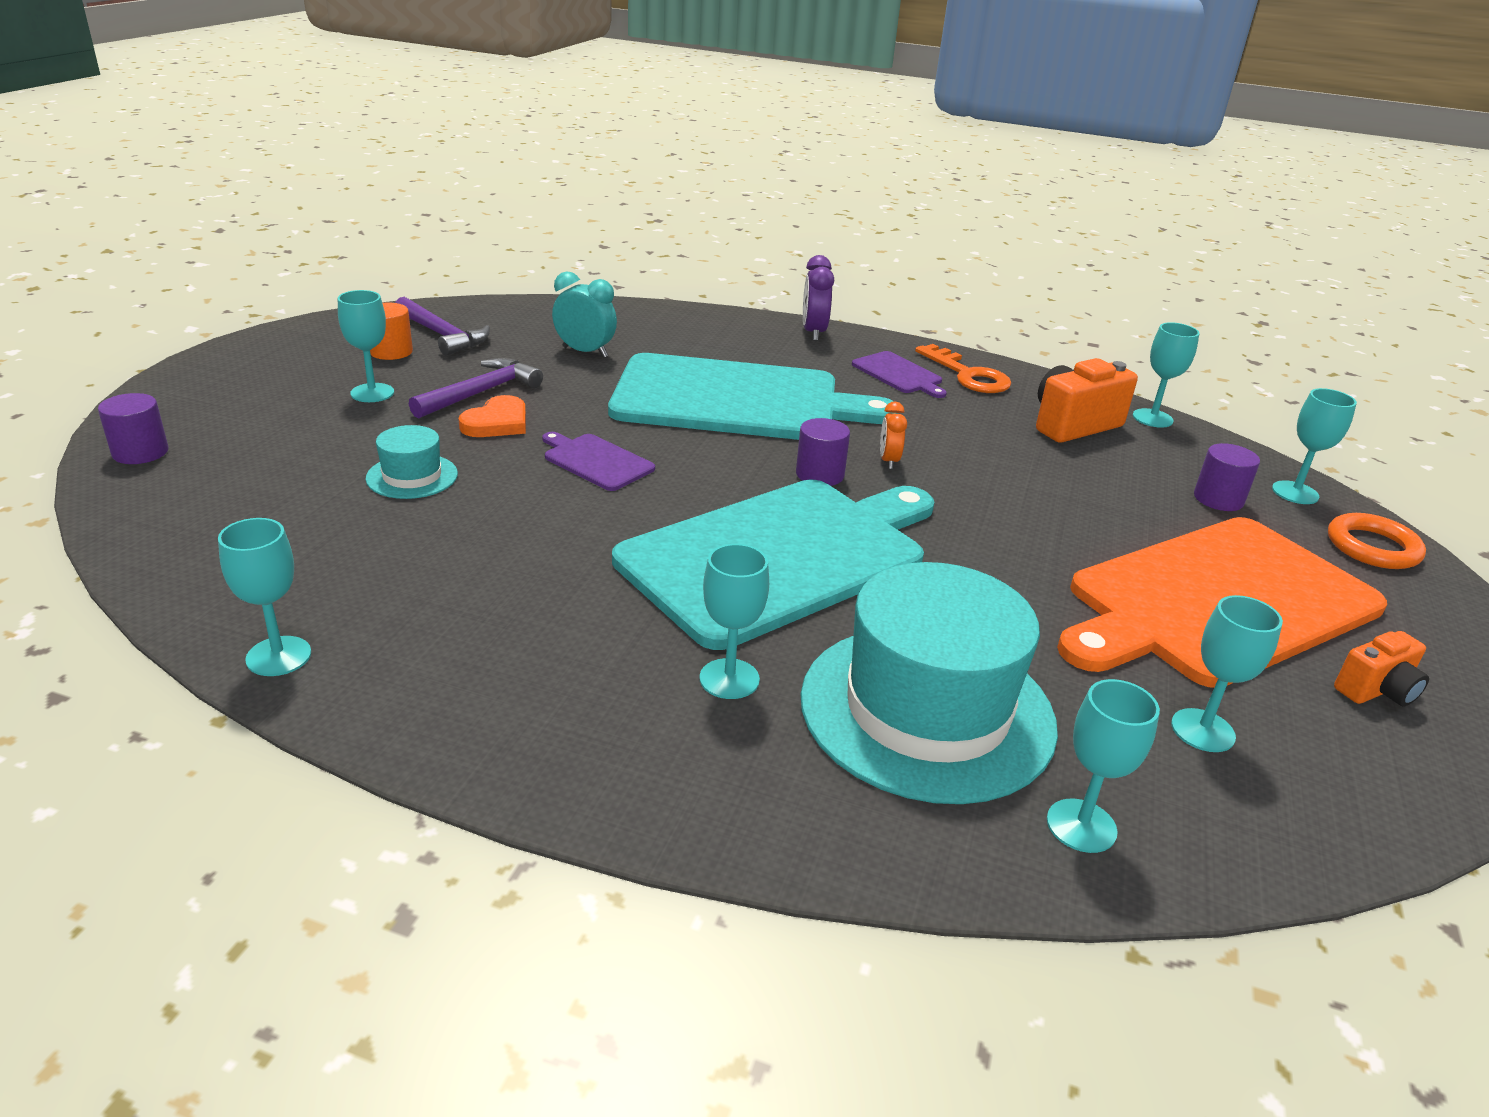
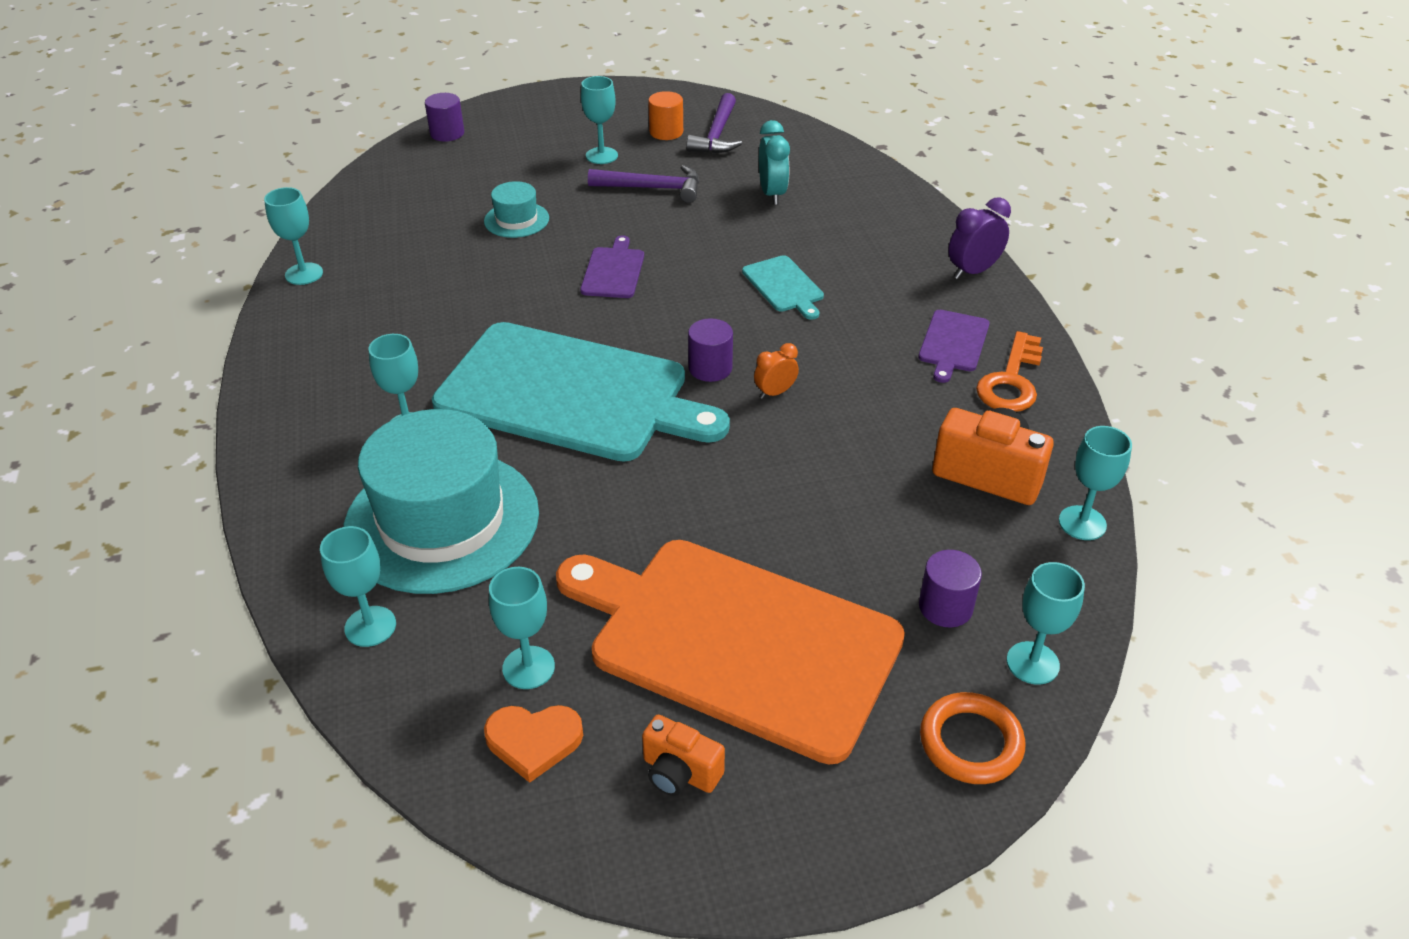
camera: 60 degrees right, 10 degrees up
orange heart [458,395,526,437] -> orange heart moved to [484,705,583,783]
turquoise cutting board [608,353,898,440] -> turquoise cutting board [742,255,824,320], size x0.41

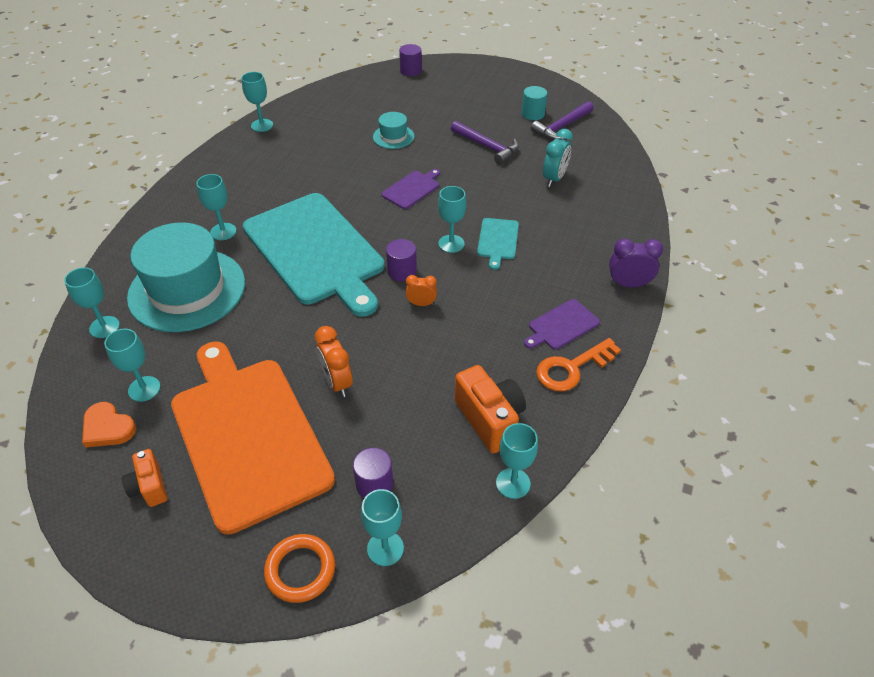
camera: 35 degrees right, 5 degrees up
turquoise goblet [581,76,618,164] -> turquoise goblet moved to [438,186,466,253]
orange cylinder [648,91,683,140] -> turquoise cylinder [522,86,547,120]
none -> orange clock [315,326,353,397]

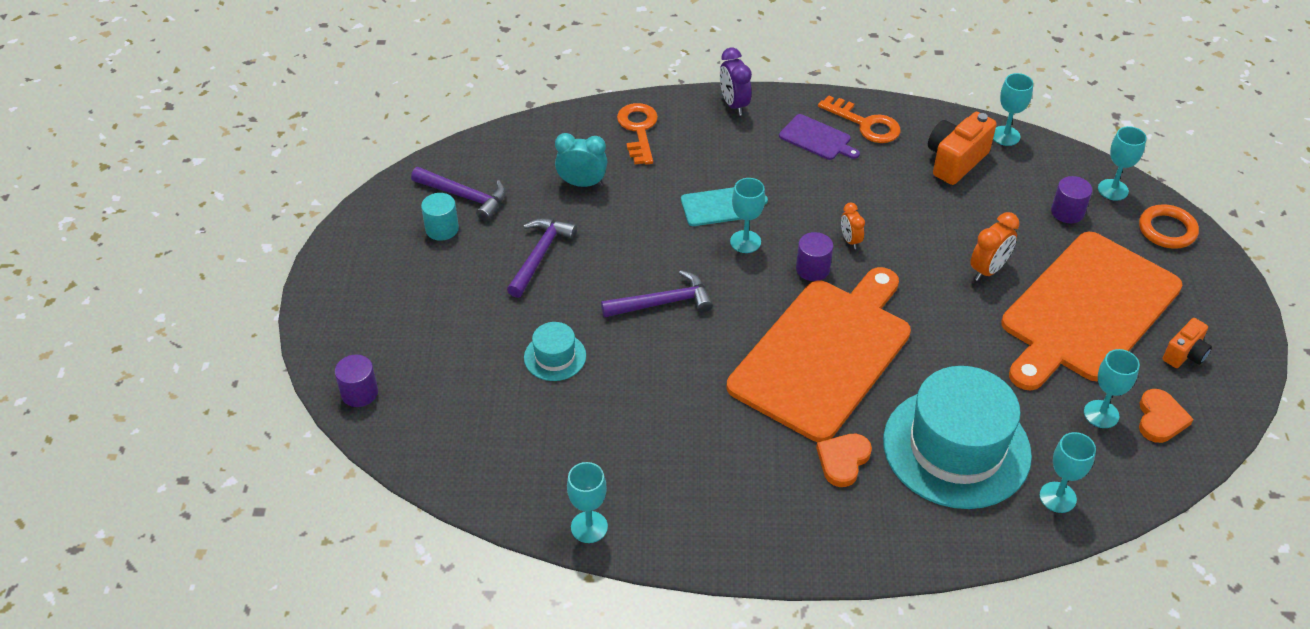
camera: 110 degrees left, 0 degrees up
turquoise goblet [196,174,236,240] -> orange heart [816,434,872,487]
turquoise cutting board [243,193,385,317] -> orange cutting board [727,267,911,442]
purple cutting board [381,169,440,209] -> purple hammer [601,270,713,317]
none -> orange key [617,103,658,165]

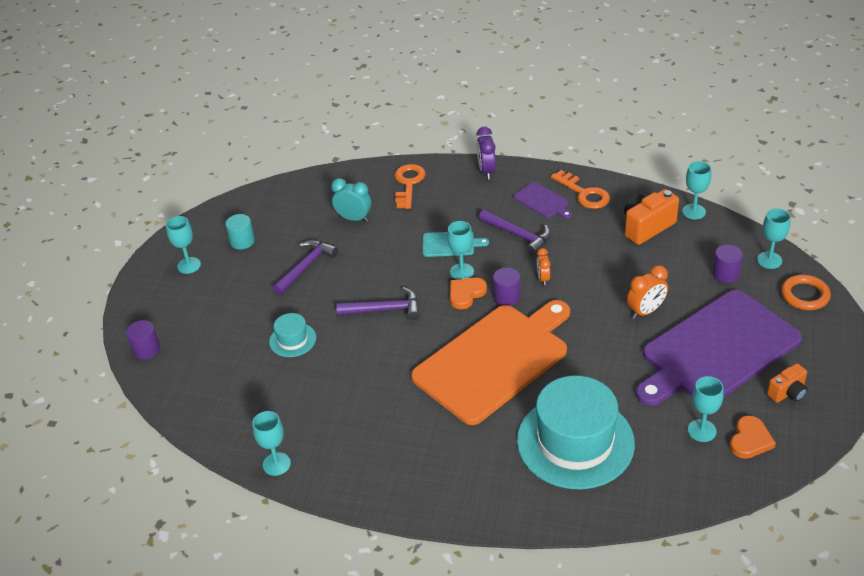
camera: 15 degrees right, 5 degrees down
purple hammer [411,167,506,221] -> purple hammer moved to [479,210,551,255]
orange heart [816,434,872,487] -> orange heart moved to [450,278,487,309]
orange cutting board [1001,232,1183,391] -> purple cutting board [636,290,802,406]
turquoise goblet [1040,432,1096,513] -> turquoise goblet moved to [166,216,201,274]

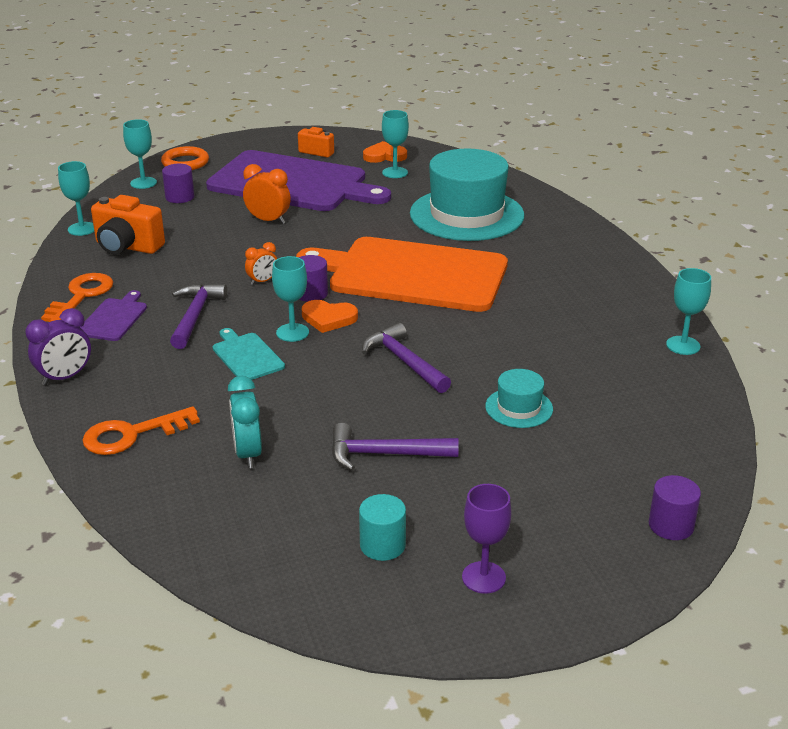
camera: 125 degrees left, 10 degrees down
turquoise goblet [166,216,201,274] -> purple goblet [462,484,511,594]

